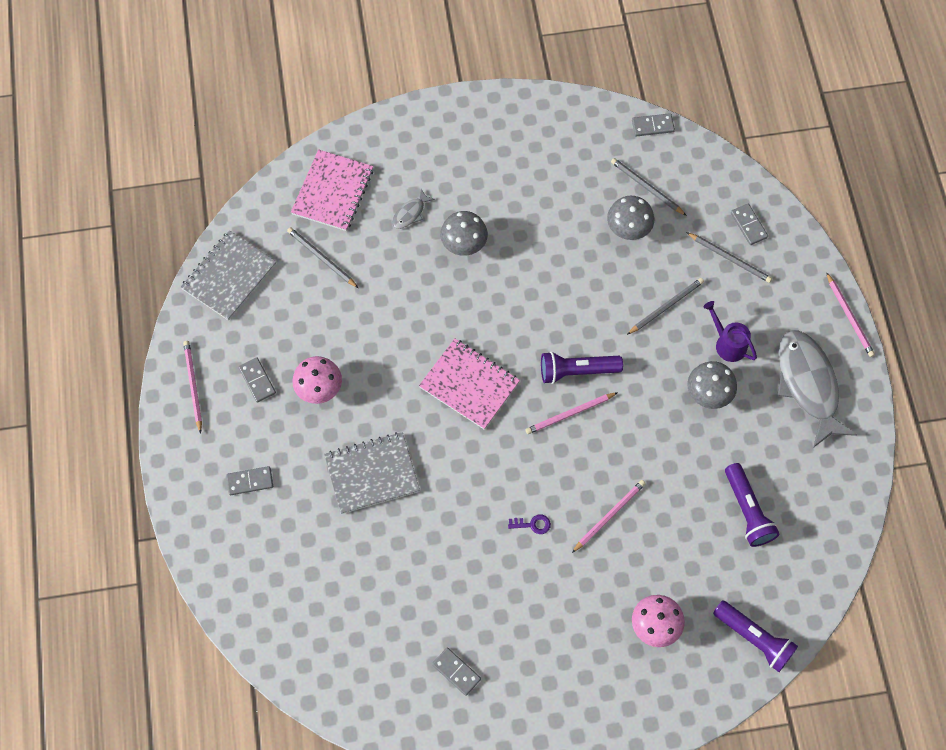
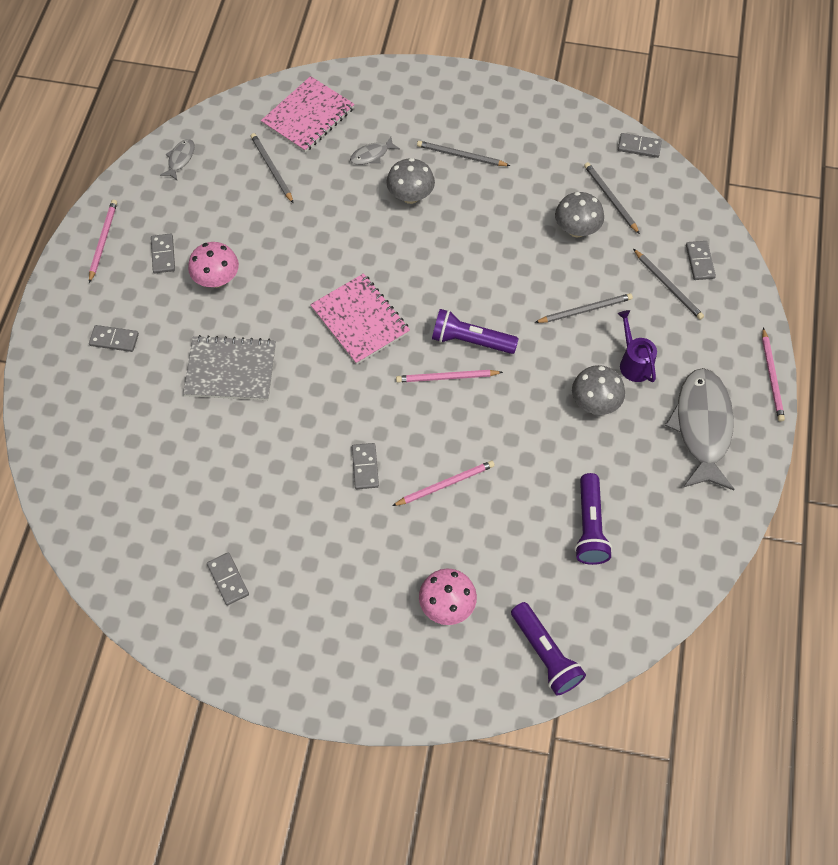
camera: 20 degrees right, 5 degrees down
grey notebook [181,230,277,321] -> grey fish [160,139,195,180]
purple key [508,514,551,534] -> grey domino [352,443,379,489]
none -> grey pencil [417,141,510,166]

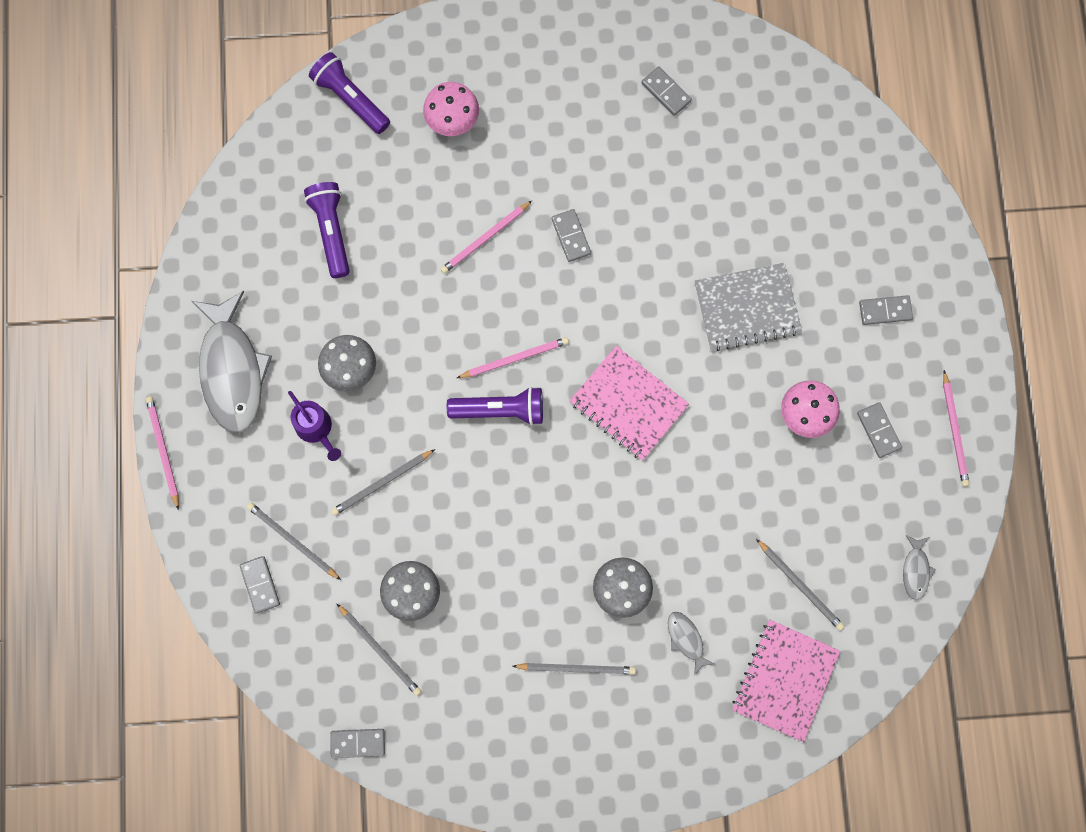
camera: 165 degrees right, 15 degrees up
grey fish [350,137,400,165] -> grey fish turned 75 degrees counterclockwise [668,612,715,676]

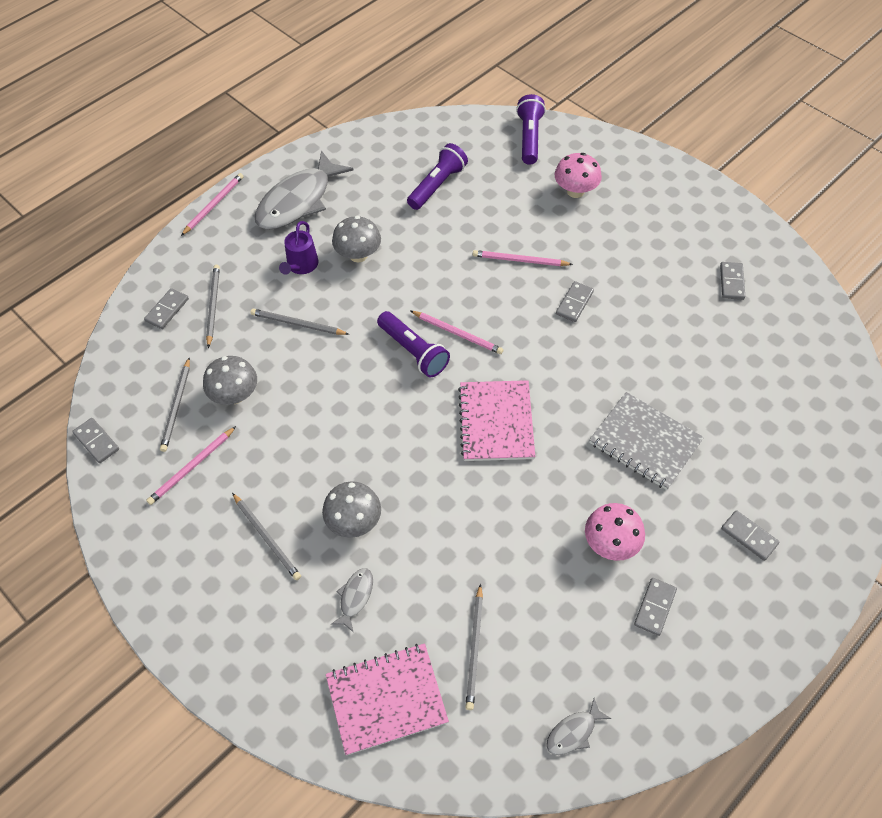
camera: 50 degrees right, 20 degrees down
pink pencil [943,370,969,487] -> pink pencil moved to [146,426,236,505]

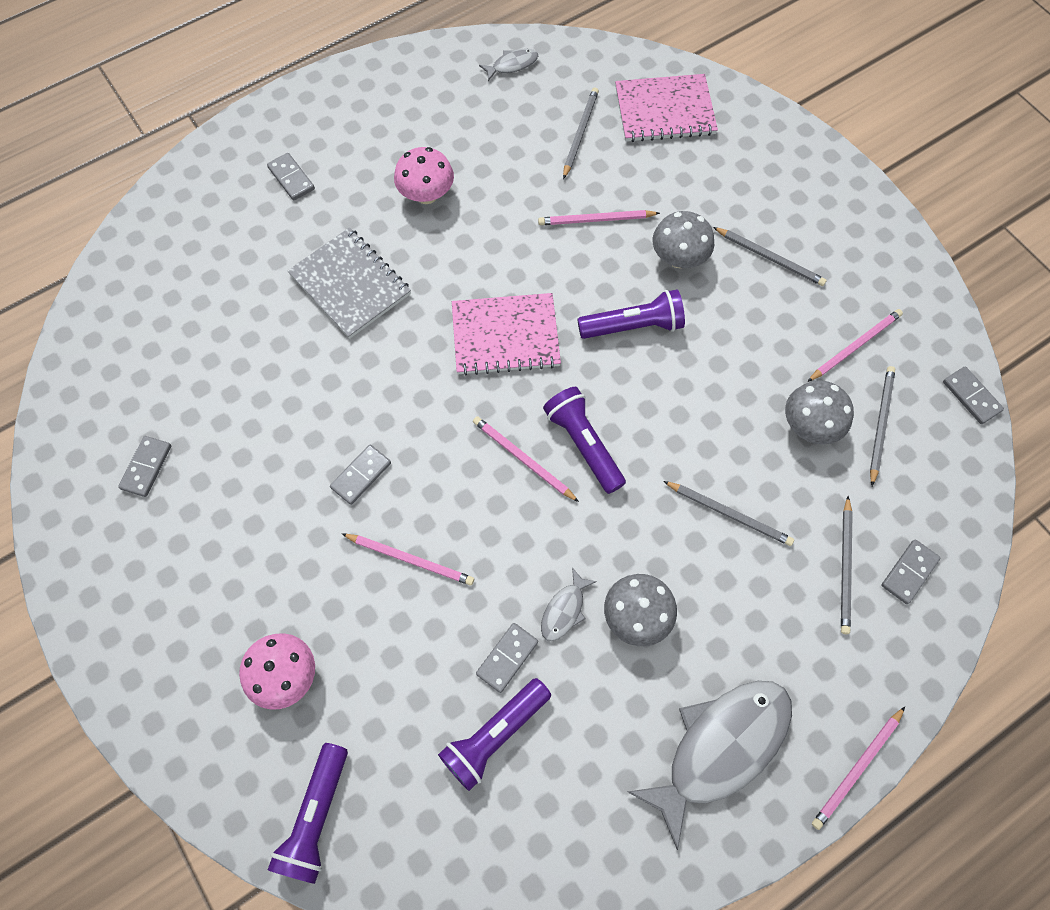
camera: 170 degrees left, 10 degrees up
grey pencil [232,493,301,580] -> grey pencil turned 150 degrees clockwise [713,227,827,286]
purple watering can [279,221,318,275] -> none
grey fish [331,568,373,633] -> grey fish moved to [541,567,597,641]
pink notebook [458,380,535,461] -> pink notebook turned 75 degrees clockwise [452,293,561,376]
grey domino [634,578,677,636] -> grey domino moved to [476,623,538,693]
none -> pink pencil [538,210,660,225]
none -> purple flashlight [578,289,685,339]

